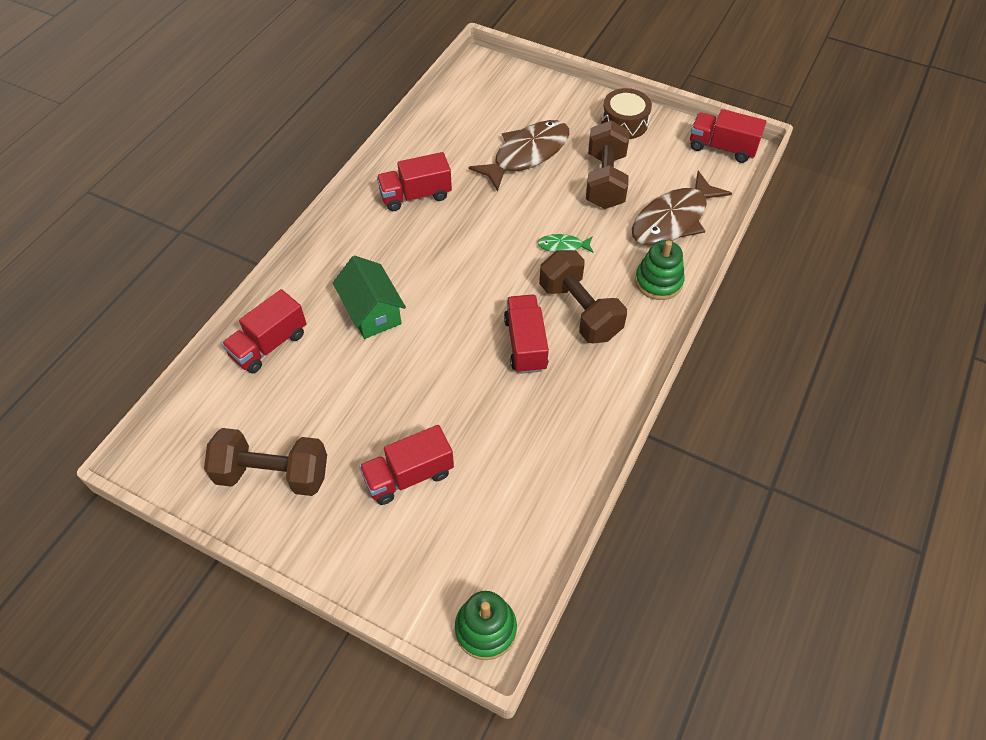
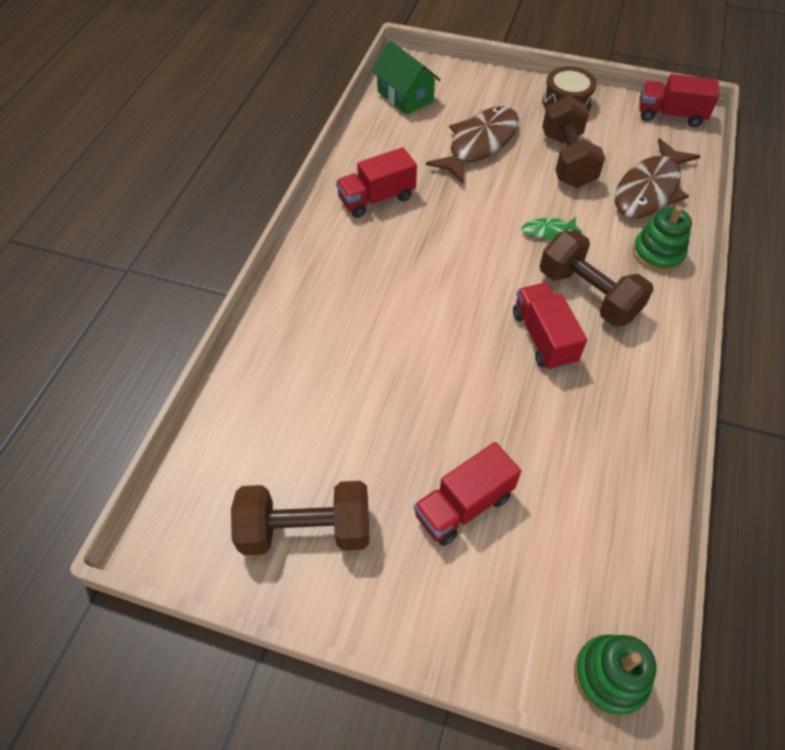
camera: 10 degrees left, 0 degrees up
red truck [222,289,306,373] -> none
green house [333,256,406,339] -> green house moved to [371,41,441,115]

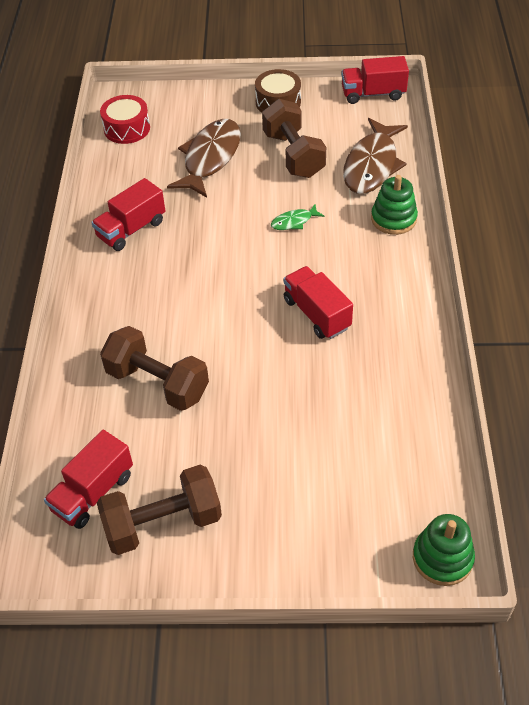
camera: 15 degrees left, 5 degrees down
green house [371,41,441,115] -> red drum [100,95,150,144]
red truck [414,442,521,546] -> red truck moved to [44,430,133,529]
brown dumbbell [540,230,654,327] -> brown dumbbell moved to [100,326,209,411]

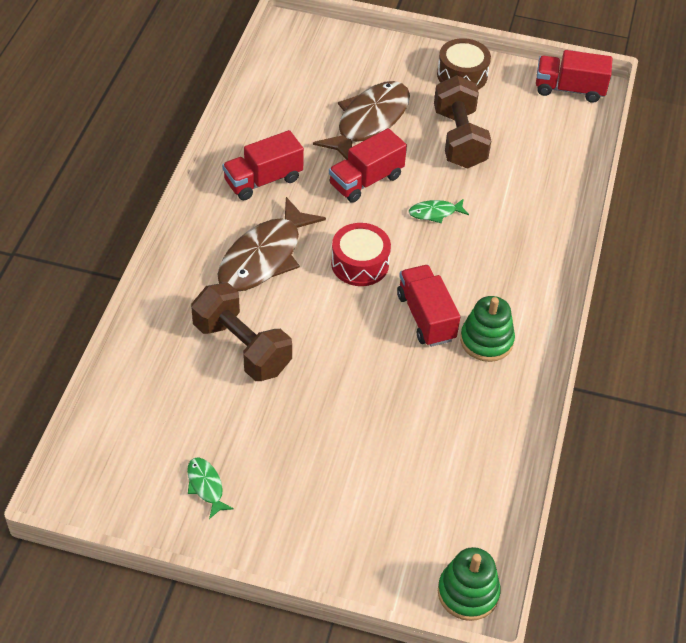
camera: 10 degrees right, 0 degrees up
red truck [44,430,133,529] -> red truck moved to [329,128,407,203]
brown dumbbell [97,465,222,555] -> green fish [187,457,234,519]
red drum [100,95,150,144] -> red drum moved to [331,223,391,286]
brown fish [343,118,408,194] -> brown fish moved to [217,197,326,291]
green stacking toy [371,175,418,235] -> green stacking toy moved to [460,296,515,362]

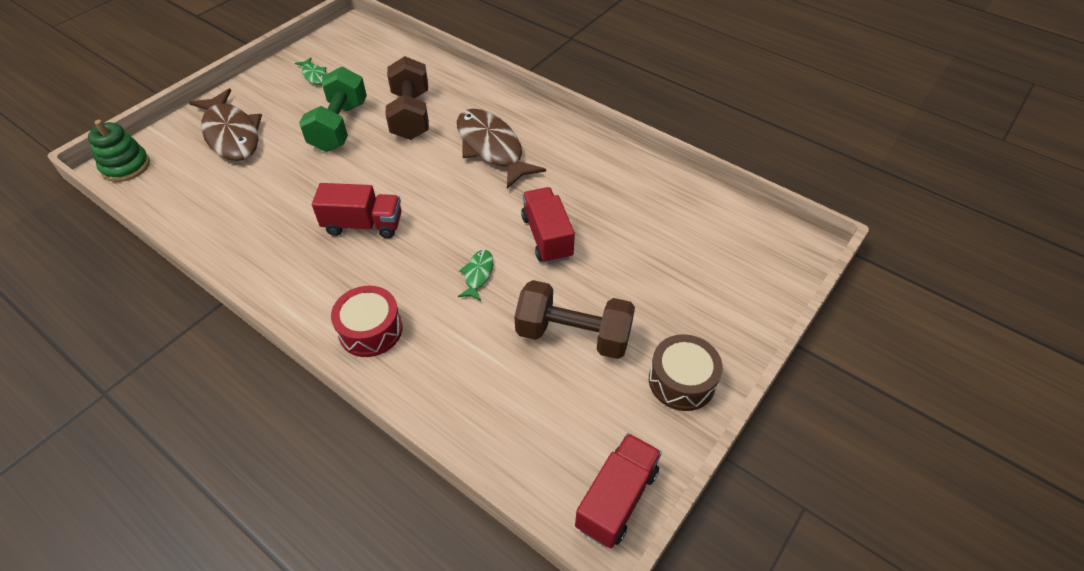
camera: 115 degrees right, 0 degrees up
green fish [187,457,234,519] -> green fish turned 60 degrees clockwise [295,57,326,85]
brown dumbbell [191,283,292,381] -> brown dumbbell turned 75 degrees counterclockwise [385,56,429,140]
red truck [222,130,304,200] -> none
brown fish [313,81,410,160] -> brown fish moved to [189,88,262,161]
red drum [331,223,391,286] -> red drum moved to [331,286,402,357]
green stacking toy [460,296,515,362] -> none
none -> green dumbbell [299,67,367,152]

